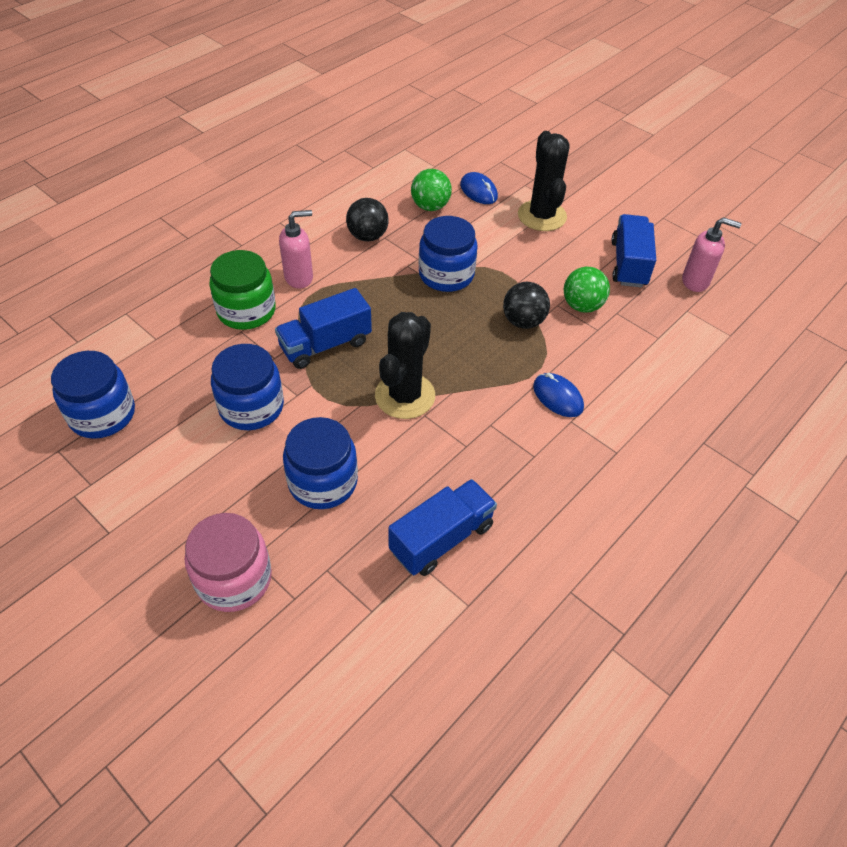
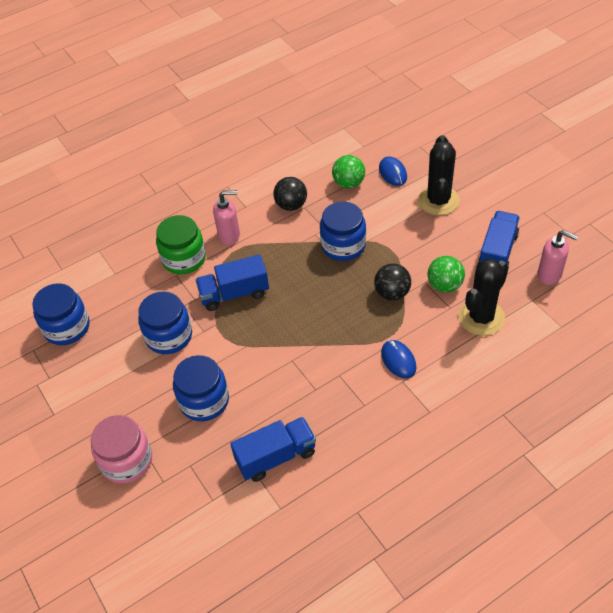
camera: 20 degrees right, 0 degrees up
black cactus [375,312,435,419] -> black cactus moved to [458,258,509,336]

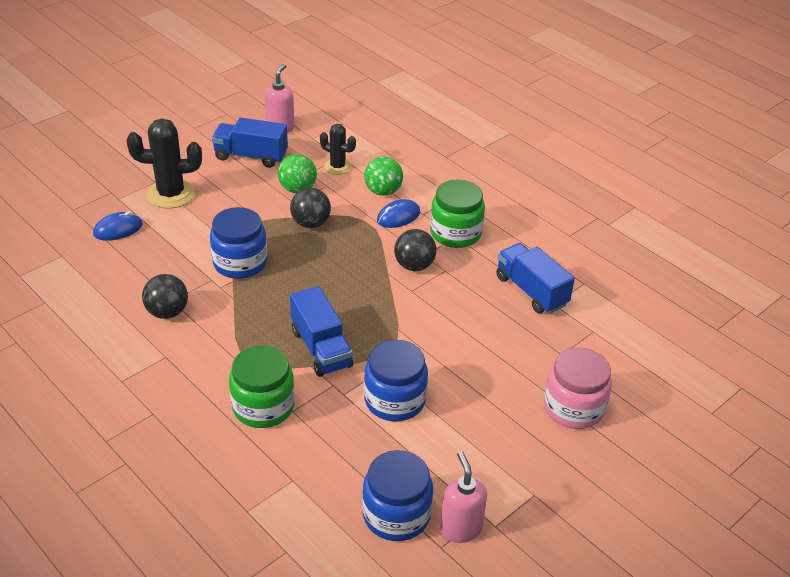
camera: 105 degrees left, 10 degrees down
blue jar [173,355,229,421] -> none
pink soap dispenser [213,190,240,245] -> pink soap dispenser moved to [440,451,487,543]
green ball [332,155,365,188] -> green ball moved to [364,157,403,196]
black cactus [458,258,509,336] -> black cactus [320,124,356,175], size x0.60
none -> black ball [394,229,436,271]
none -> green jar [430,179,485,248]

